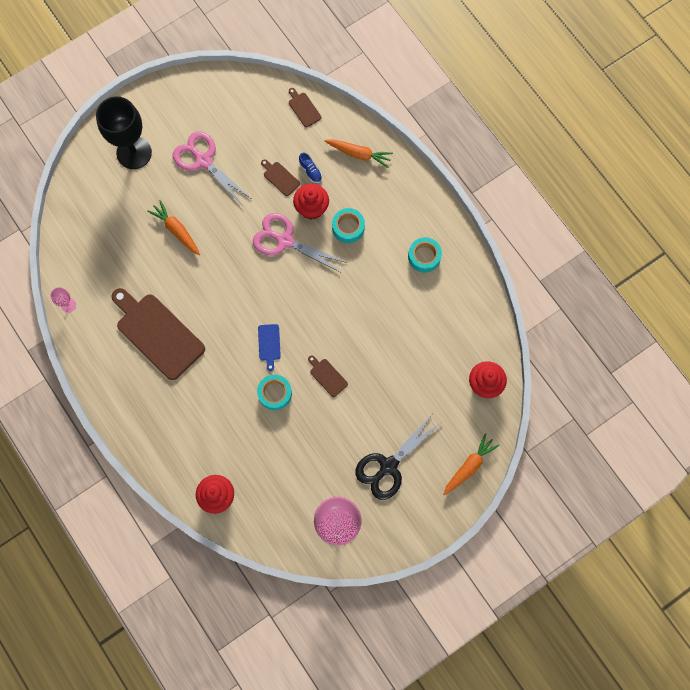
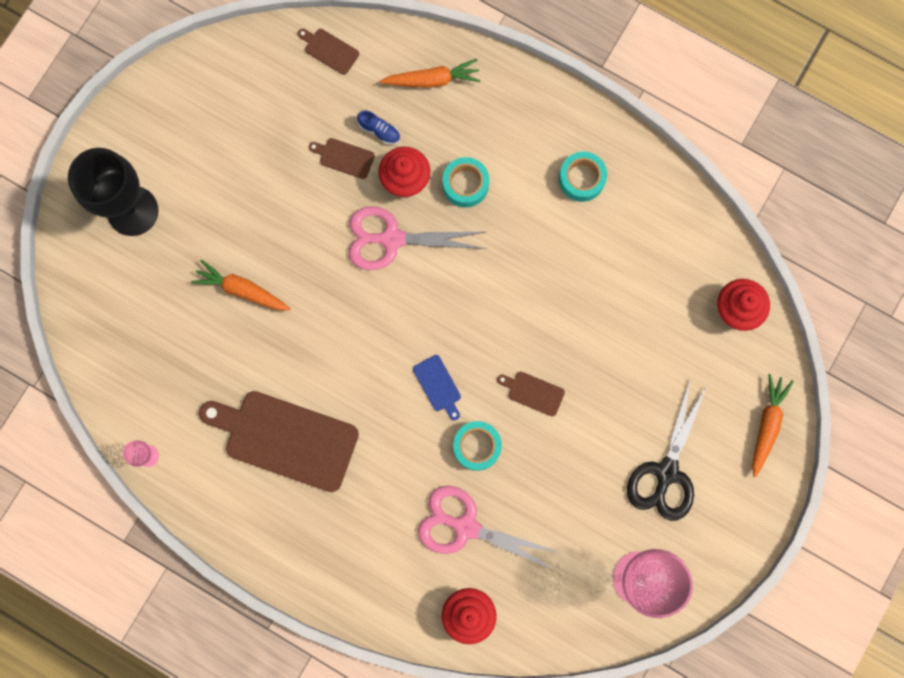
camera: 25 degrees left, 5 degrees up
pink scissors [173,131,252,206] -> pink scissors moved to [418,486,561,570]

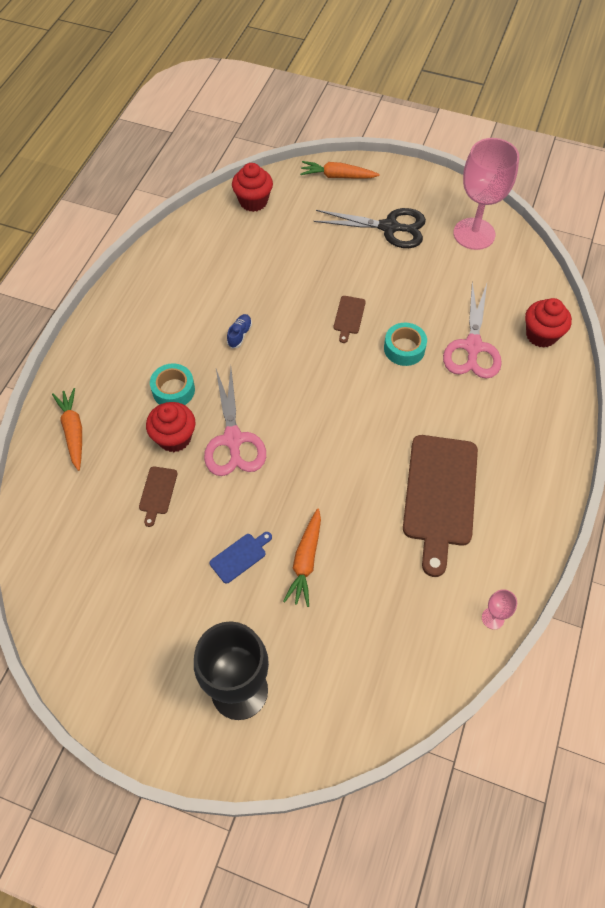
camera: 100 degrees left, 20 degrees down
brown cutting board [298,29,359,75] -> none
blue shoe [357,110,400,145] -> blue shoe moved to [227,314,252,348]
blue cutting board [413,355,461,420] -> blue cutting board moved to [210,532,272,584]
turquoise tape [559,152,607,202] -> none

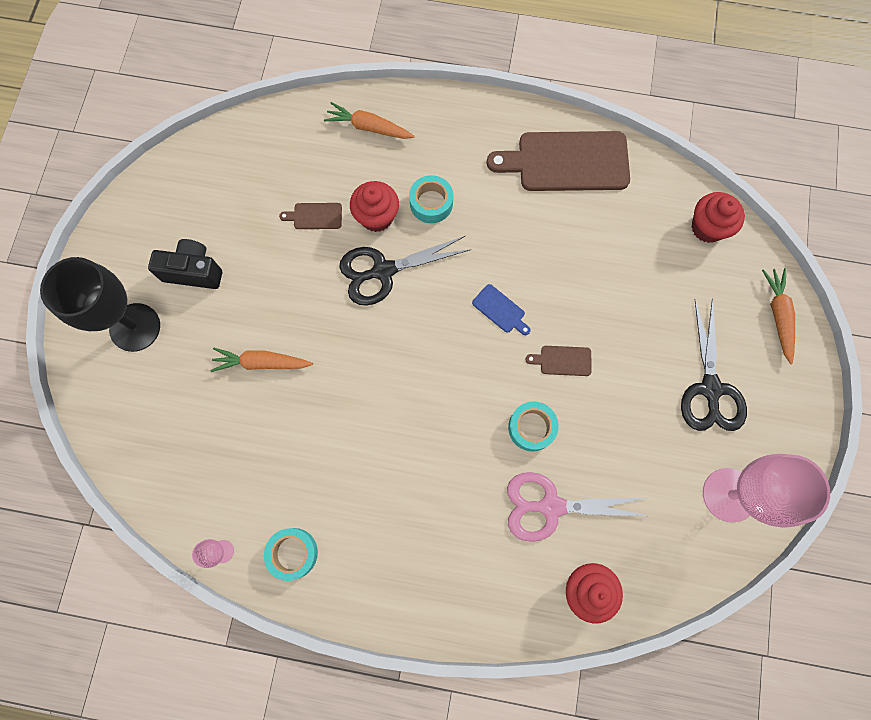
camera: 80 degrees right, 15 degrees up
orange carrot [52,388,82,471] -> orange carrot turned 135 degrees counterclockwise [324,102,415,139]
pink scissors [204,368,266,476] -> black scissors [339,236,471,306]
blue cutting board [210,532,272,584] -> blue cutting board moved to [472,284,531,335]
blue shoe [227,314,252,348] -> none
brown cutting board [403,435,478,577] -> brown cutting board moved to [487,131,630,191]
none -> black camera [148,239,222,289]
none -> turquoise tape [264,528,318,581]

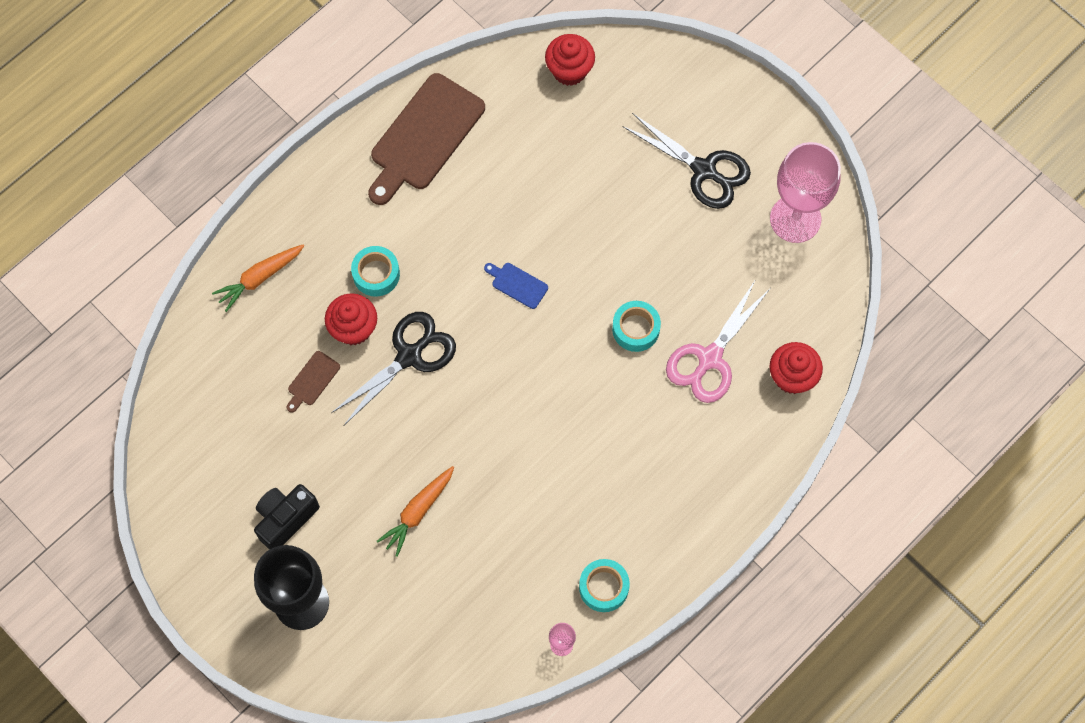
camera: 55 degrees left, 5 degrees down
black scissors [339,236,471,306] -> black scissors turned 150 degrees counterclockwise [331,312,456,426]
blue cutting board [472,284,531,335] -> blue cutting board turned 135 degrees counterclockwise [484,263,548,309]
brown cutting board [525,346,591,376] -> none
orange carrot [762,268,795,364] -> none

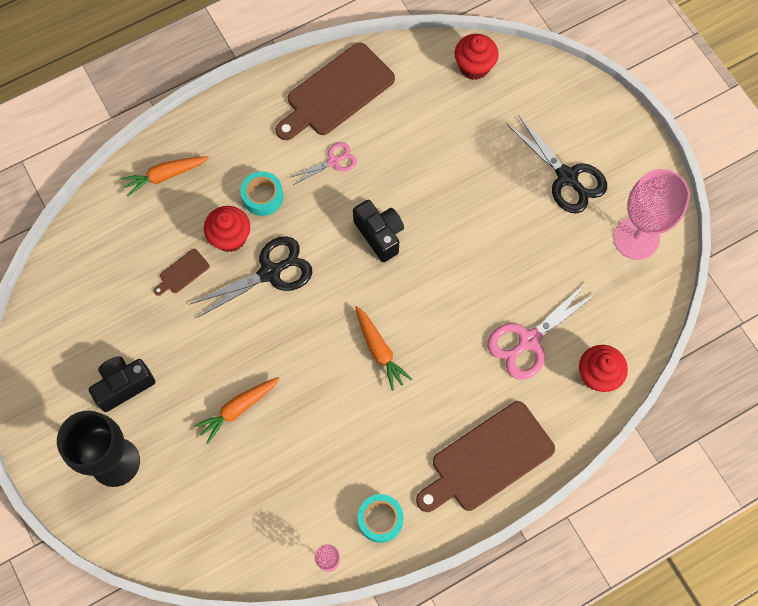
camera: 15 degrees right, 0 degrees up
blue cutting board [484,263,548,309] -> black camera [353,200,404,262]
turquoise tape [612,301,661,352] -> none
none -> pink scissors [289,142,357,185]
none -> orange carrot [355,306,412,391]
none -> brown cutting board [416,401,555,512]

